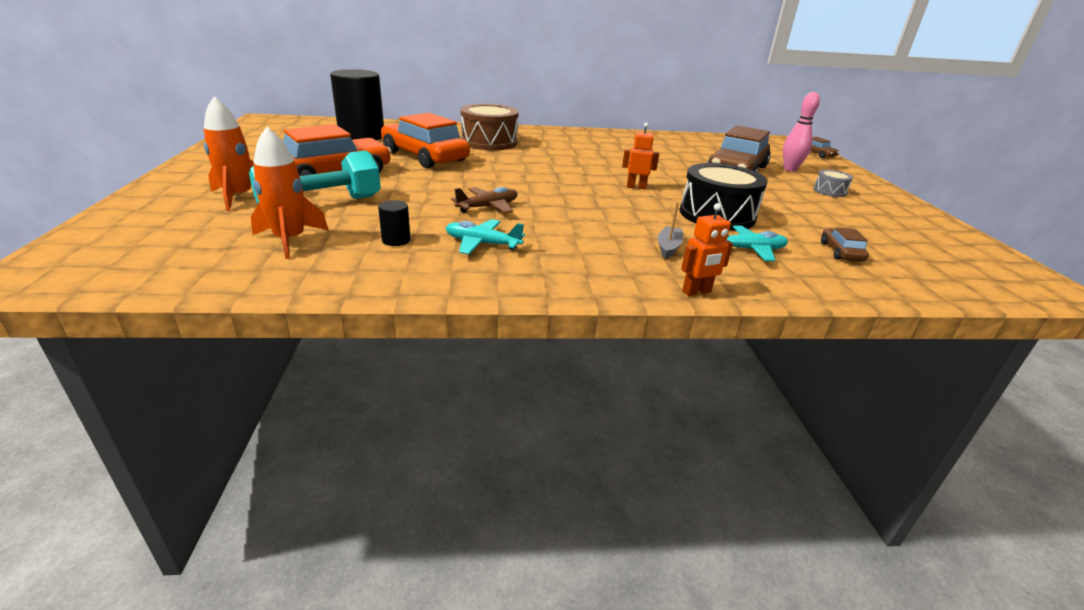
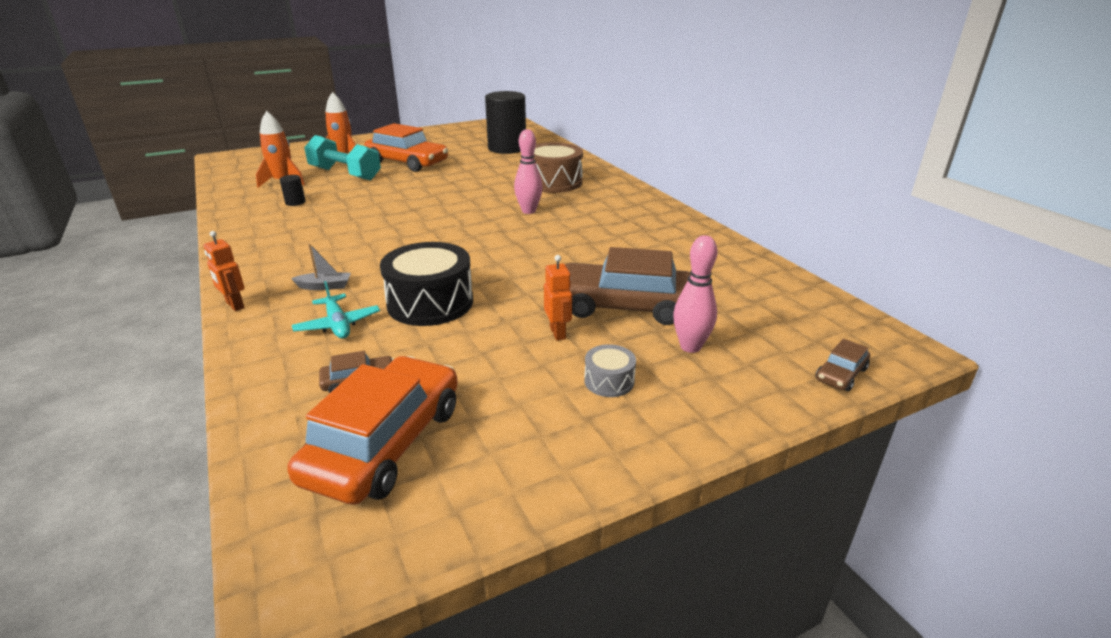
camera: 70 degrees right, 0 degrees up
orange car [381,113,470,168] -> orange car moved to [288,356,458,505]
turquoise plane [446,219,525,254] -> none
brown plane [451,187,518,213] -> none
orange robot [622,123,659,189] -> orange robot moved to [544,255,572,341]
none -> pink bowling pin [514,129,543,214]

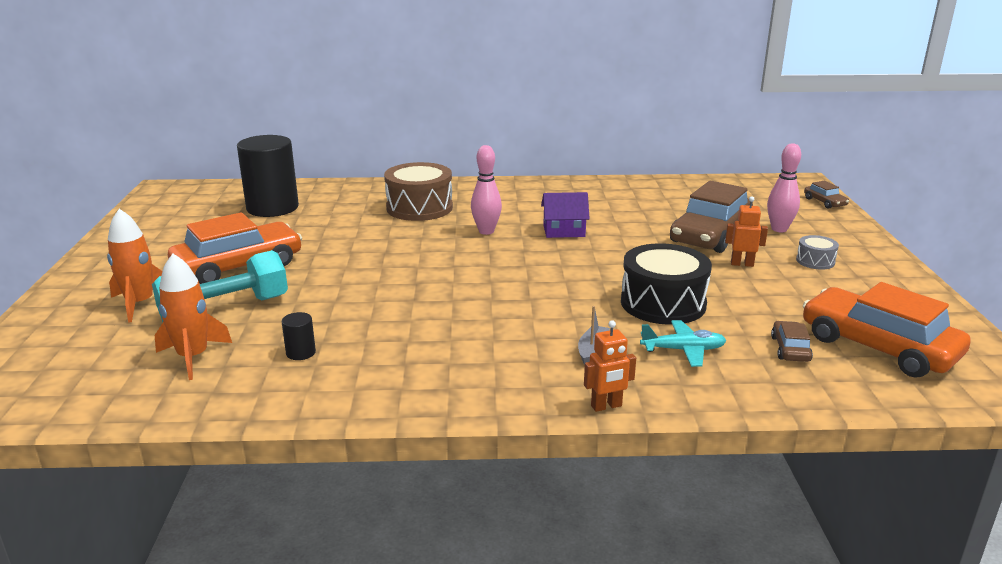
camera: 65 degrees left, 5 degrees down
none -> purple house [541,192,590,238]

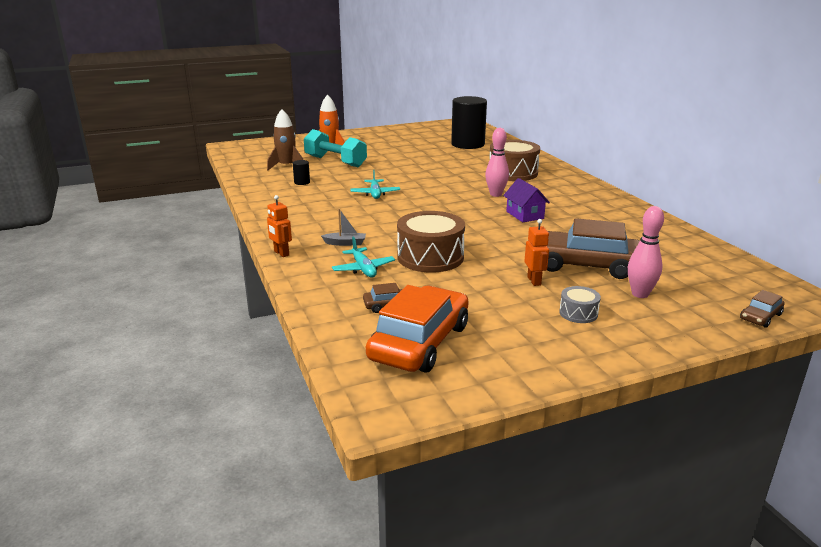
camera: 70 degrees right, 0 degrees up
orange rocket [155,254,232,380] -> brown rocket [267,109,303,171]
orange car [168,212,302,284] -> none
black drum [621,243,712,325] -> brown drum [397,211,465,272]
none -> turquoise plane [350,170,400,199]

